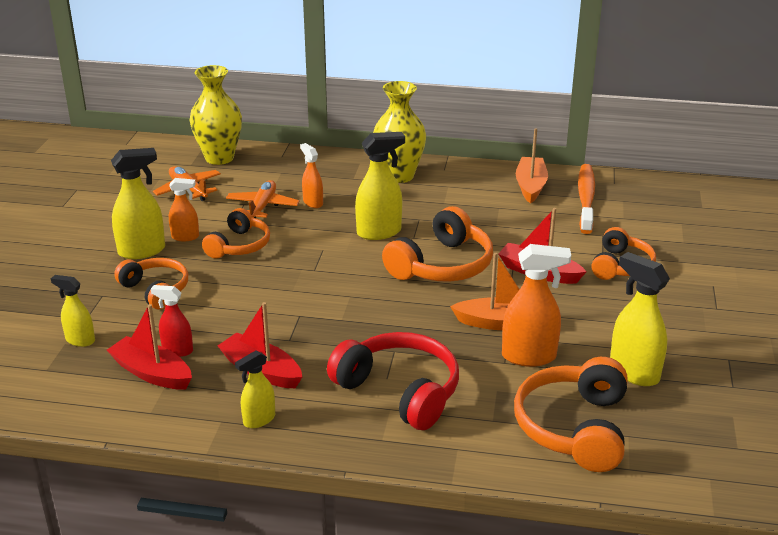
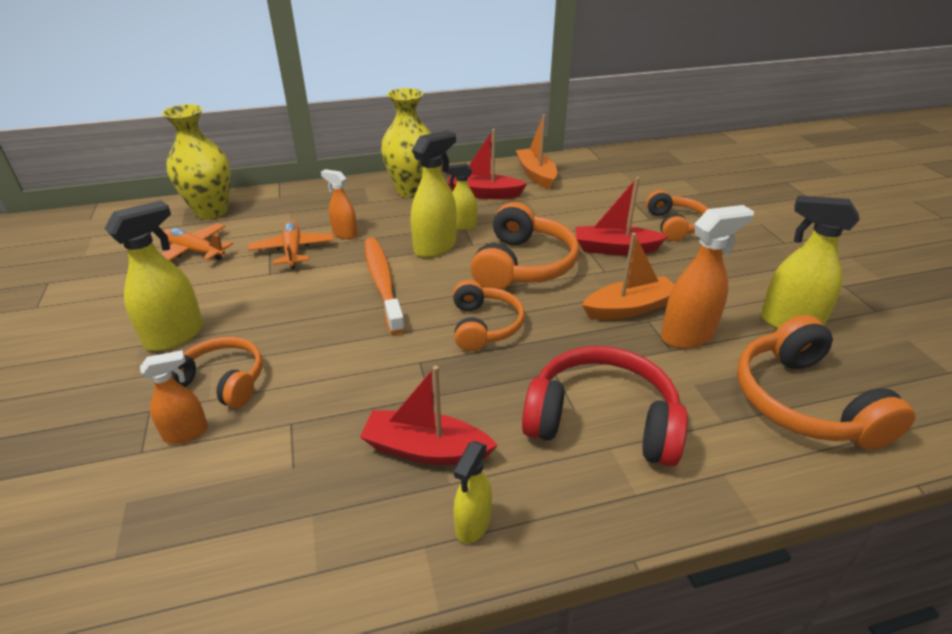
camera: 25 degrees left, 5 degrees up
yellow spray bottle [51,275,95,347] -> yellow spray bottle moved to [446,163,477,230]
red boat [107,304,192,390] -> red boat moved to [447,129,527,199]
red spray bottle [151,285,193,357] -> none
orange spray bottle [169,178,199,241] -> orange spray bottle moved to [140,350,208,444]
orange headphones [202,208,270,259] -> orange headphones moved to [453,280,525,351]
orange toothbrush [578,164,595,234] -> orange toothbrush moved to [365,238,405,335]

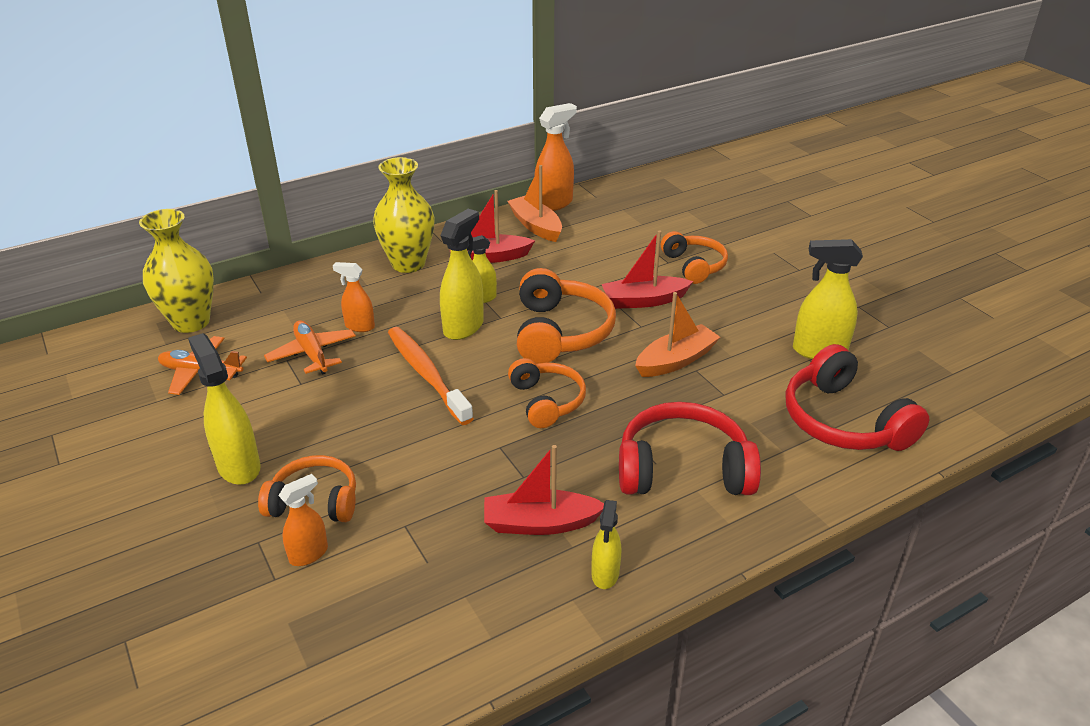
camera: 15 degrees left, 0 degrees up
yellow spray bottle [104,200,203,351] -> yellow spray bottle turned 60 degrees counterclockwise [188,333,261,485]
orange spray bottle [661,205,754,349] -> orange spray bottle moved to [534,103,577,211]
orange headphones [737,315,915,450] -> red headphones [786,344,929,451]

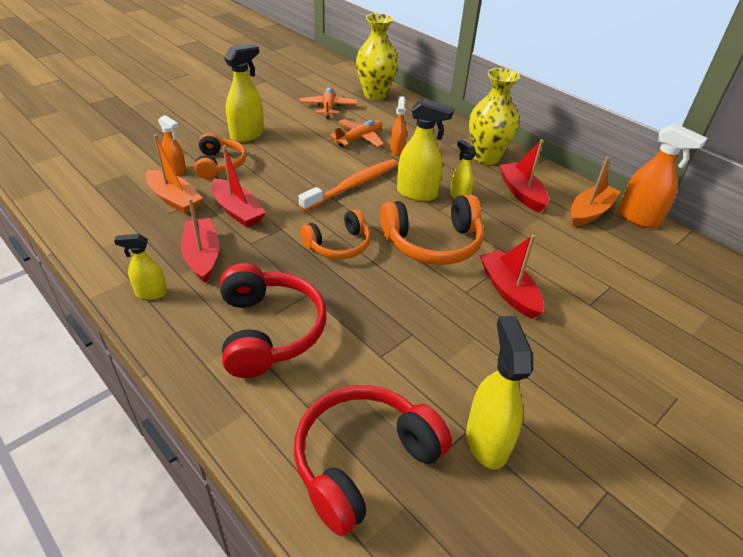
camera: 75 degrees right, 5 degrees up
orange boat [635,292,720,377] -> orange boat moved to [145,134,203,214]
orange headphones [661,231,728,284] -> none
none -> red boat [211,145,266,227]

